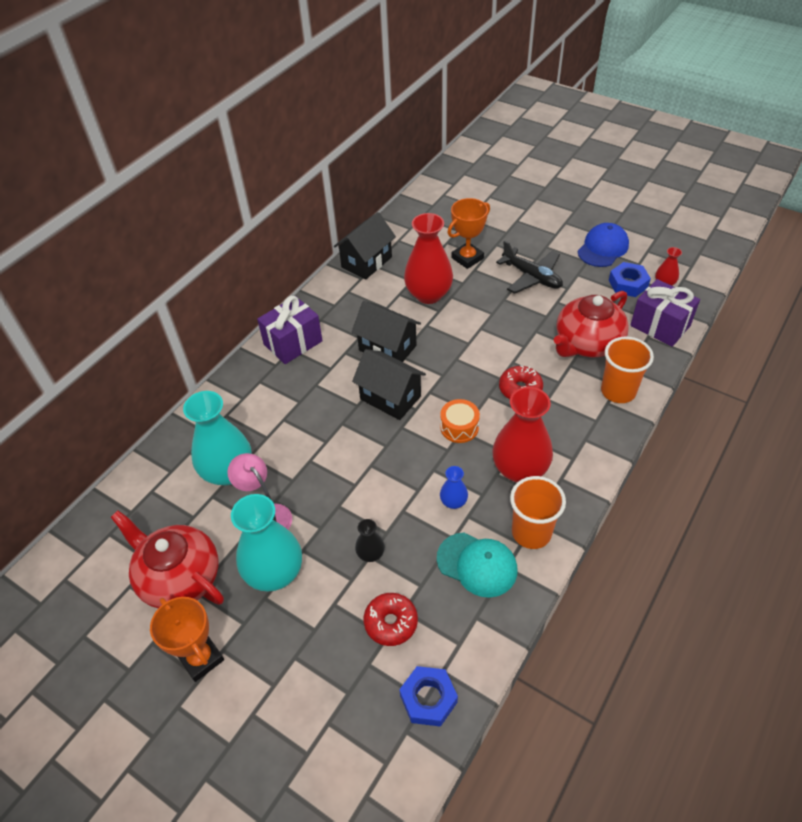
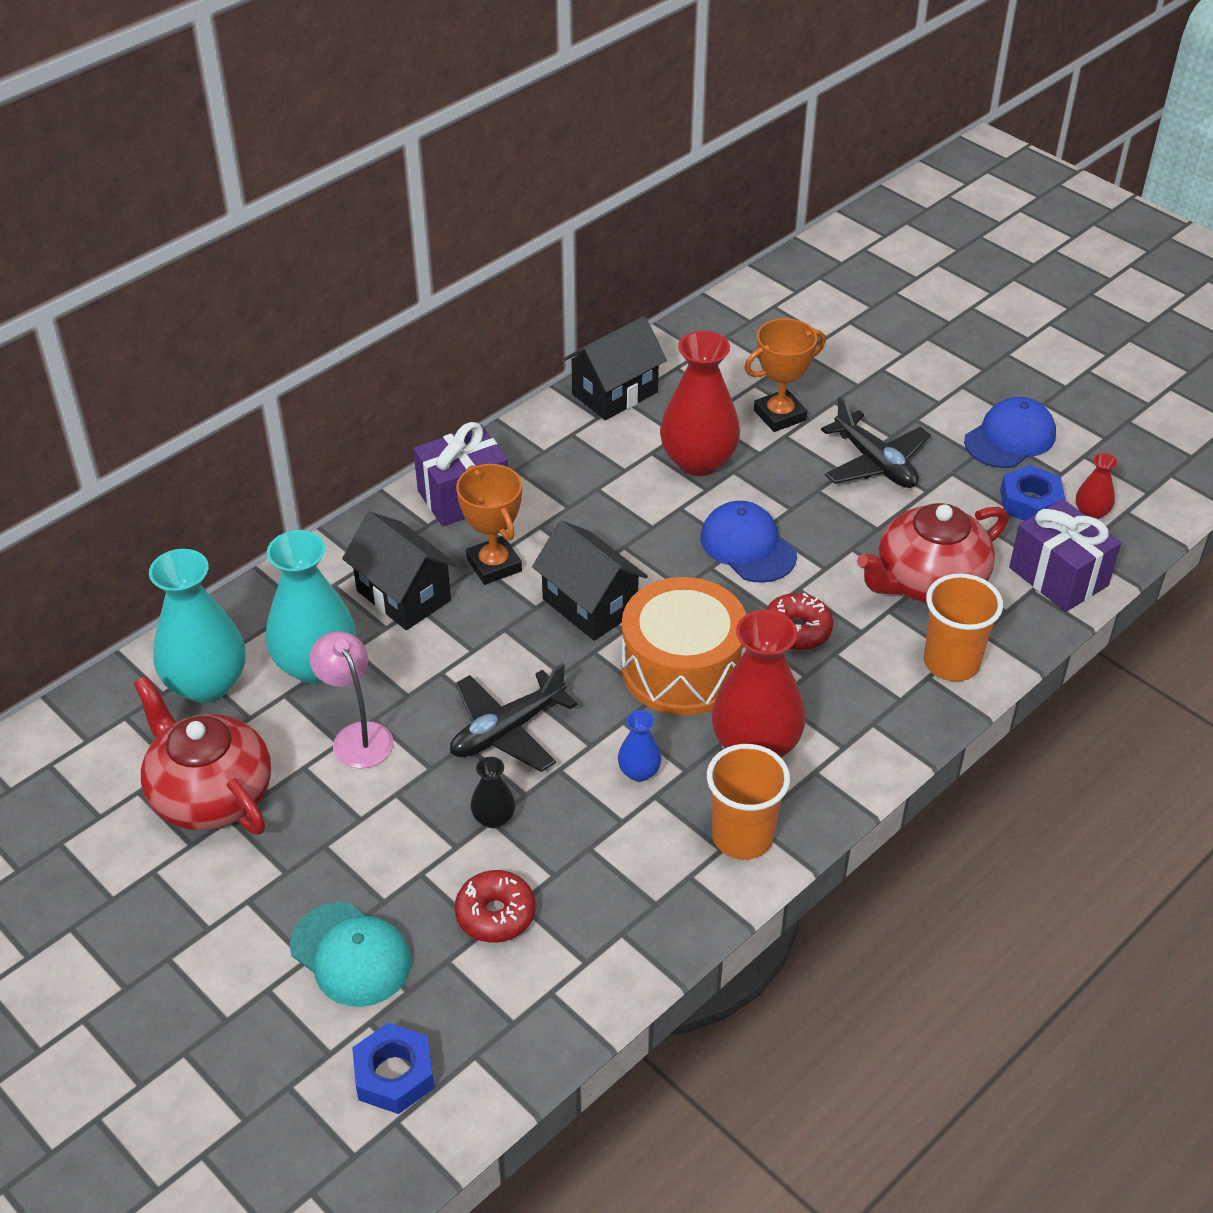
camera: 10 degrees right, 5 degrees down
orange trophy [150,597,224,682] -> orange trophy moved to [456,464,522,585]
turquoise vase [231,494,302,591] -> turquoise vase moved to [149,549,245,703]
black house [351,301,421,362] -> black house moved to [342,512,457,630]
blue nut [399,666,458,727] -> blue nut moved to [352,1023,434,1114]
turquoise cap [437,533,517,598] -> turquoise cap moved to [290,902,411,1007]
orange drum [440,399,480,443] -> orange drum [621,577,746,716], size x2.01
none -> black plane [450,663,577,772]
none -> blue cap [701,501,797,583]

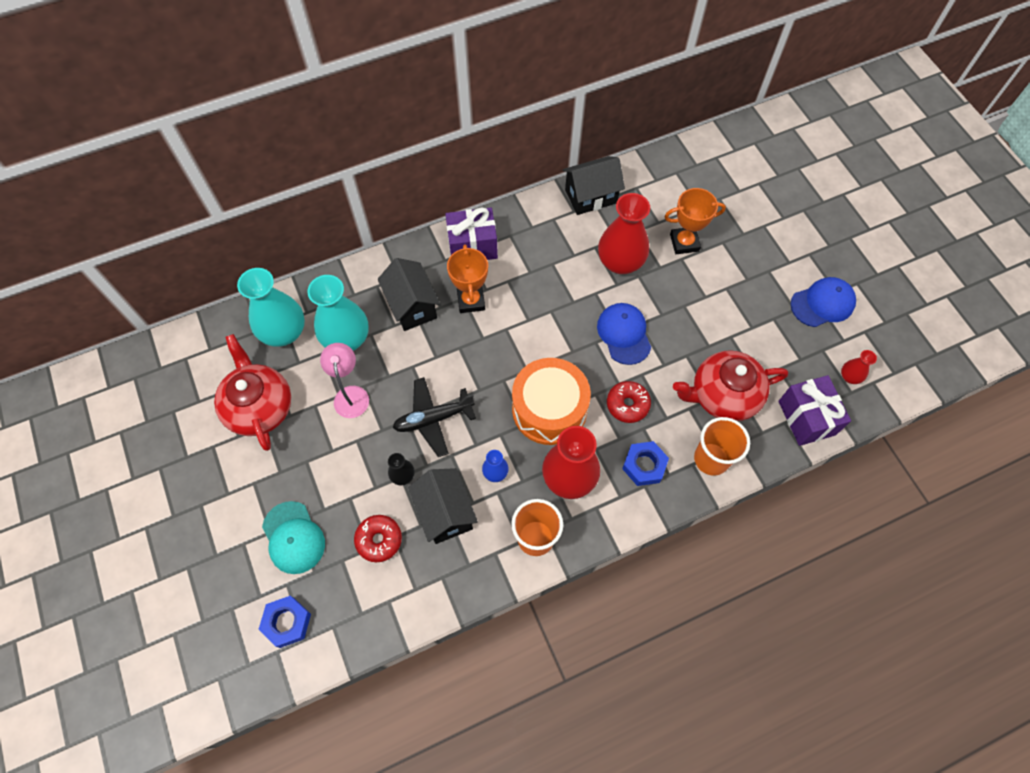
camera: 20 degrees right, 20 degrees up
black house [532,520,648,641] -> black house moved to [408,468,478,544]
black plane [821,396,931,488] -> none
blue nut [1000,465,1065,521] -> blue nut moved to [622,441,669,486]

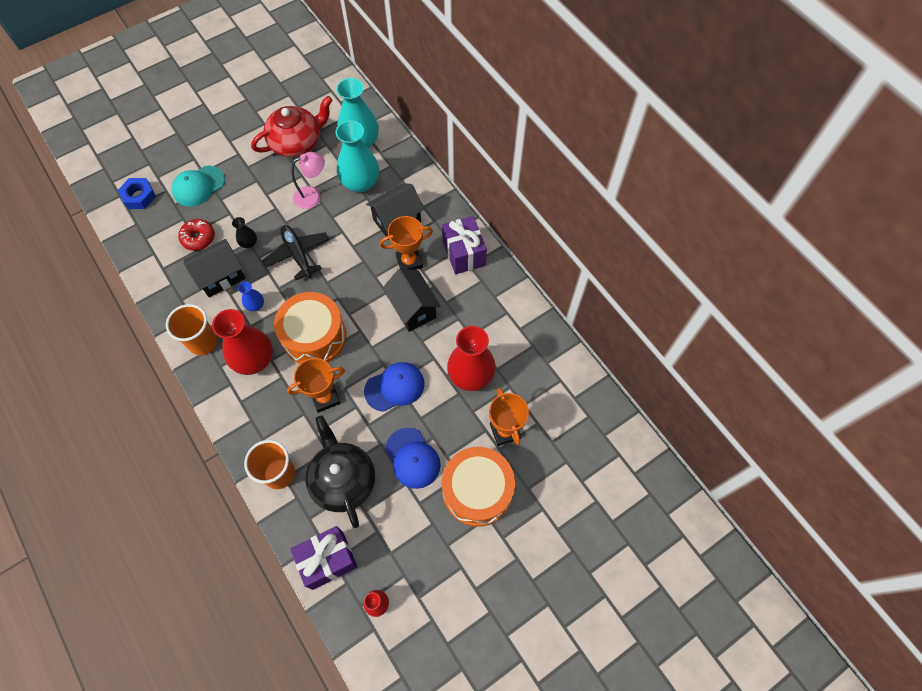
camera: 80 degrees right, 0 degrees up
black house [563,156,625,215] -> black house moved to [383,269,441,332]
red donut [607,381,651,423] -> orange trophy [287,358,345,413]
blue nut [622,441,669,486] -> none
red teapot [673,350,788,421] -> black teapot [305,416,375,528]
blue cap [791,277,856,327] -> blue cap moved to [385,428,441,489]
none -> orange drum [442,447,515,527]

